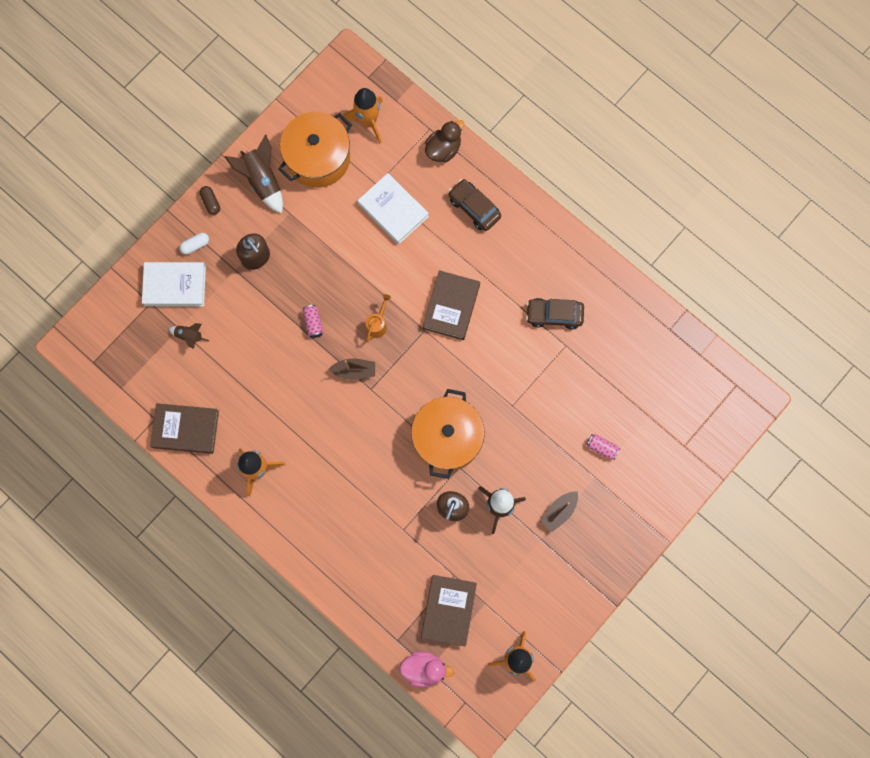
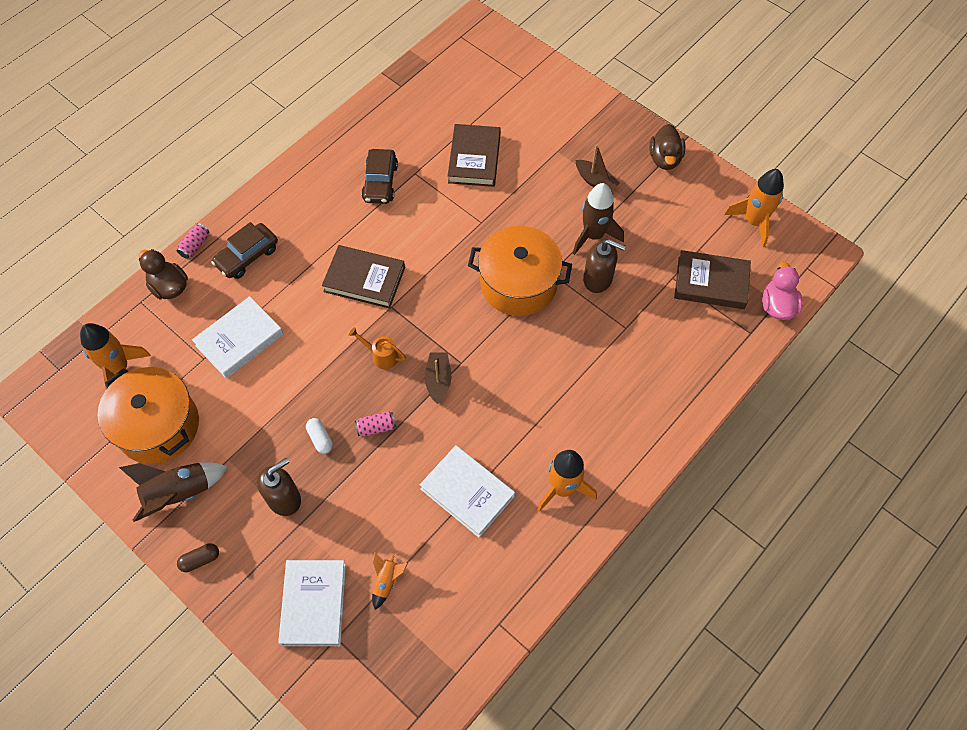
camera: 90 degrees left, 15 degrees down
brown book [150,403,219,454] -> brown book moved to [448,124,501,187]
brown rocket [169,323,209,349] -> orange rocket [372,553,408,610]
white capsule [180,233,209,255] -> white capsule moved to [306,418,333,454]
pink can [586,434,620,460] -> pink can moved to [177,223,210,259]
none -> white book [420,445,515,538]
none -> brown duck [649,124,686,170]

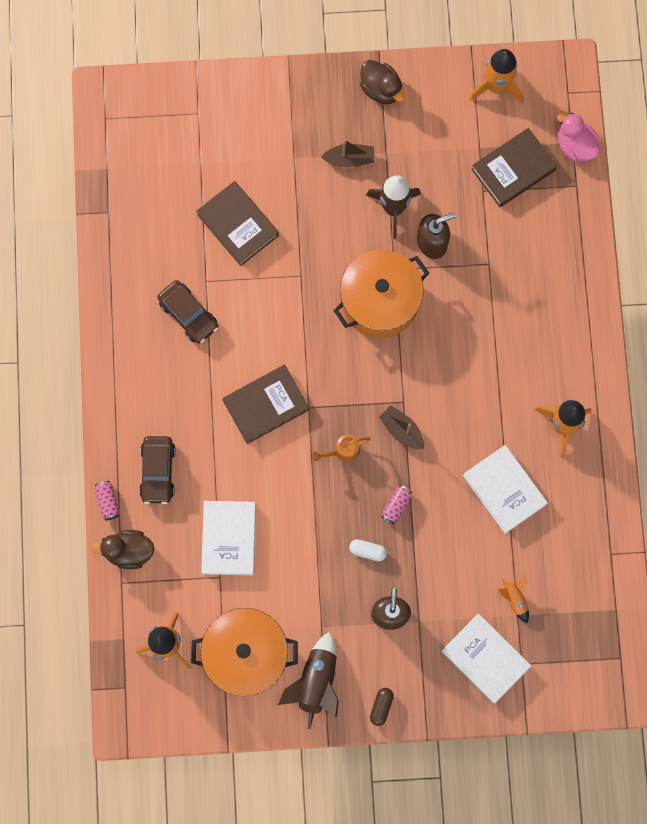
camera: 45 degrees left, 15 degrees up
white book [420,445,515,538] -> white book turned 60 degrees clockwise [463,445,548,534]

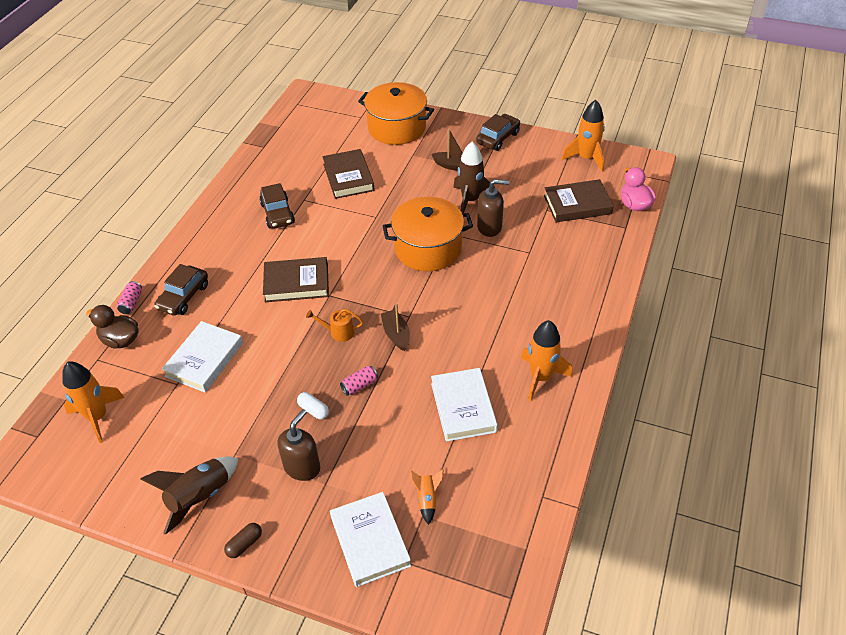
camera: 25 degrees right, 30 degrees down
orange pot [191,608,298,696] -> orange pot moved to [358,82,434,145]
brown duck [360,60,405,104] -> brown car [476,114,520,151]

